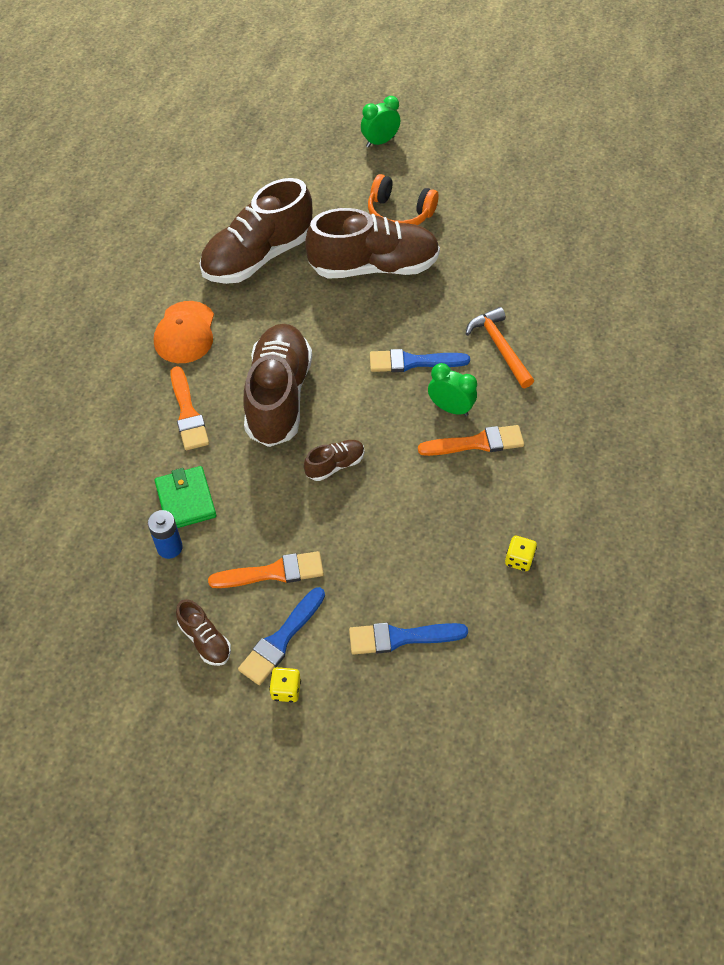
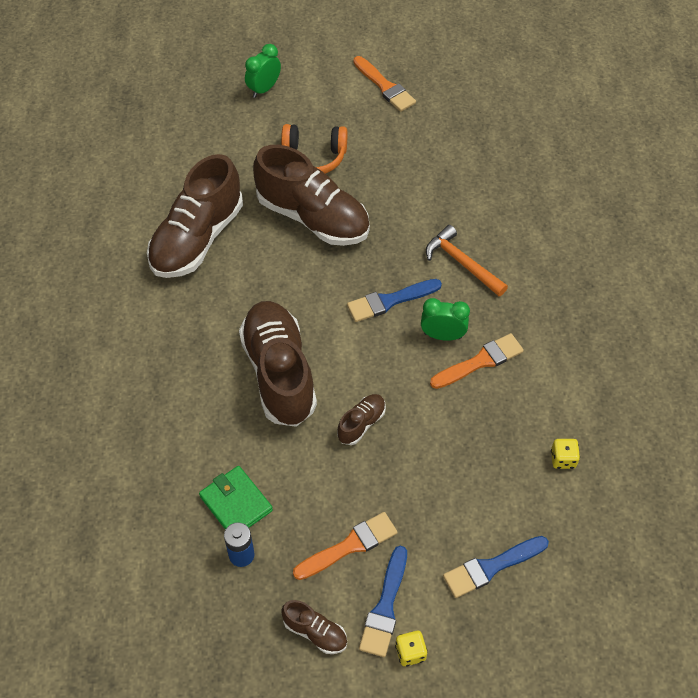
camera: 20 degrees left, 0 degrees up
orange cap [154,301,214,363] -> none
orange brush [170,366,209,450] -> orange brush moved to [353,56,416,112]
brown shoe [305,208,440,279] -> brown shoe turned 60 degrees clockwise [253,145,370,246]

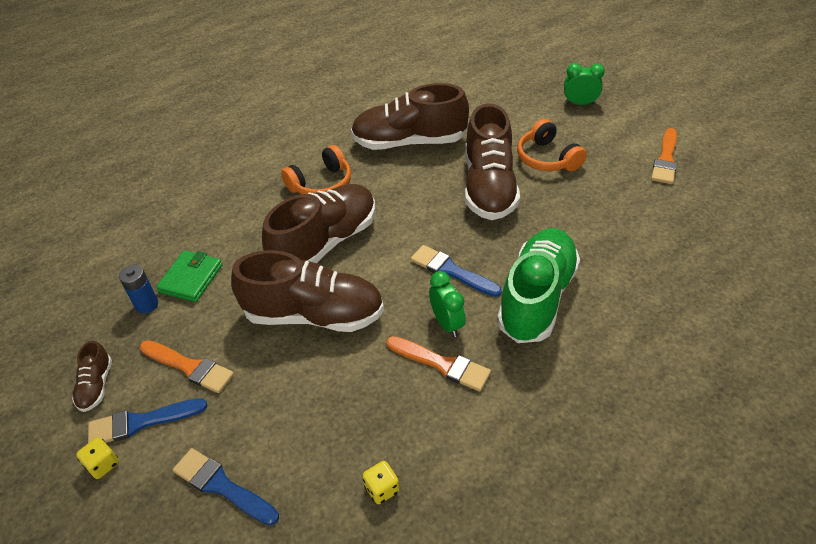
camera: 60 degrees right, 10 degrees down
brown shoe [337,394,386,445] -> brown shoe [231,250,384,332], size x2.25
orange hammer [426,225,508,296] -> green shoe [497,228,580,343]
none -> orange headphones [281,145,351,194]

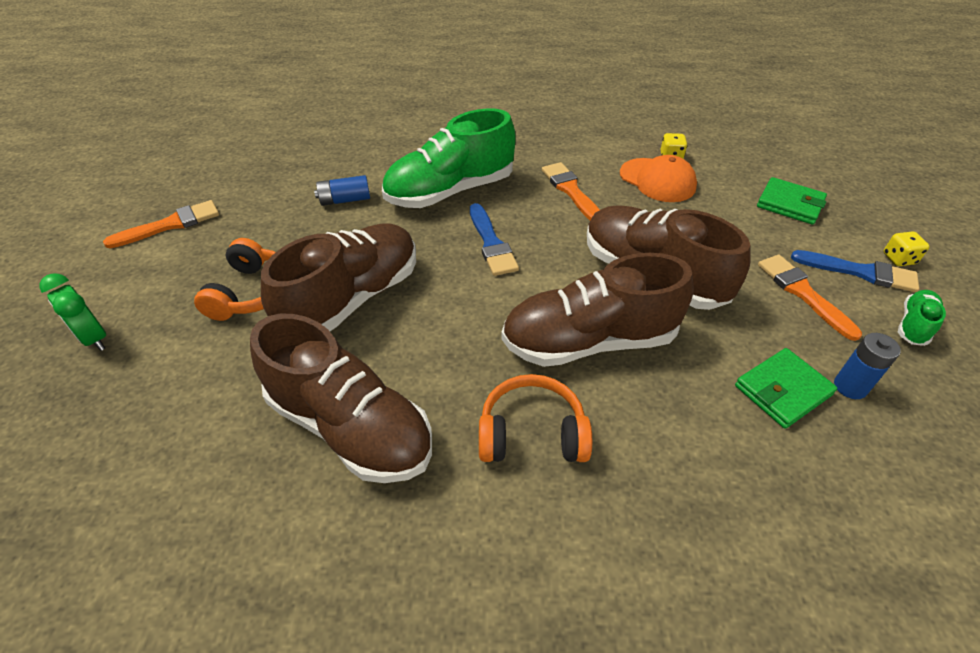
camera: 145 degrees left, 0 degrees up
brown shoe [72,341,112,412] -> green shoe [898,290,946,346]
blue brush [173,448,279,526] -> green wallet [757,177,827,225]
green clock [429,271,466,337] -> none
none -> blue battery [314,175,370,206]
none -> orange cap [620,155,697,202]

